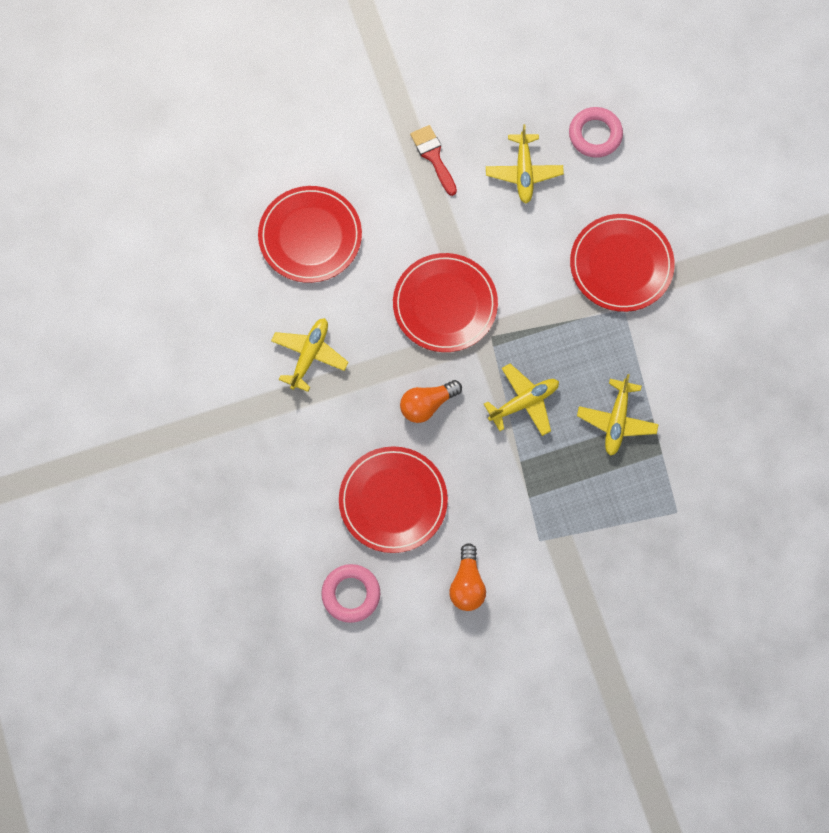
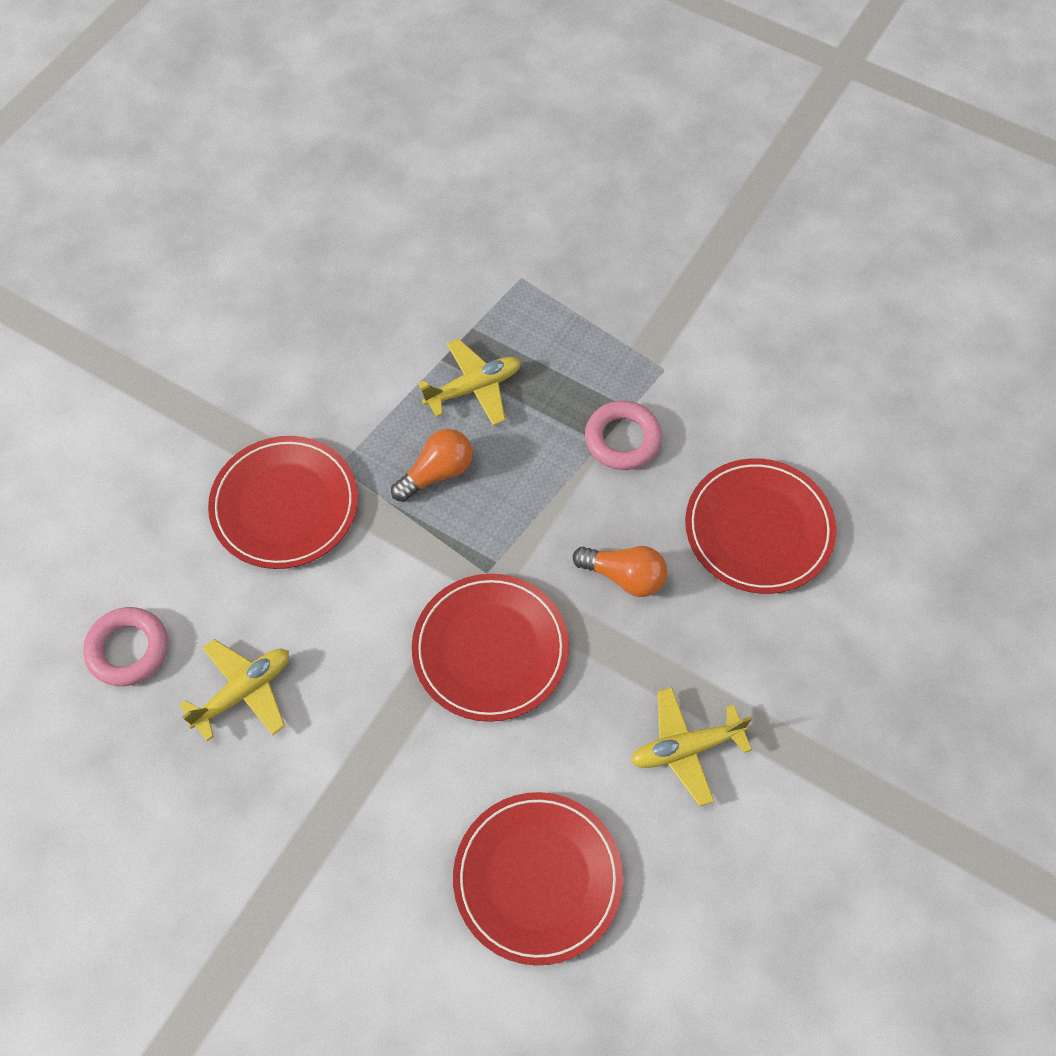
camera: 130 degrees left, 10 degrees down
pink ring [321,564,380,623] -> pink ring moved to [585,401,662,470]
red brush [410,125,457,196] -> none
orange light bulb [449,543,486,611] -> orange light bulb moved to [391,429,472,502]
yellow plane [484,364,559,436] -> none

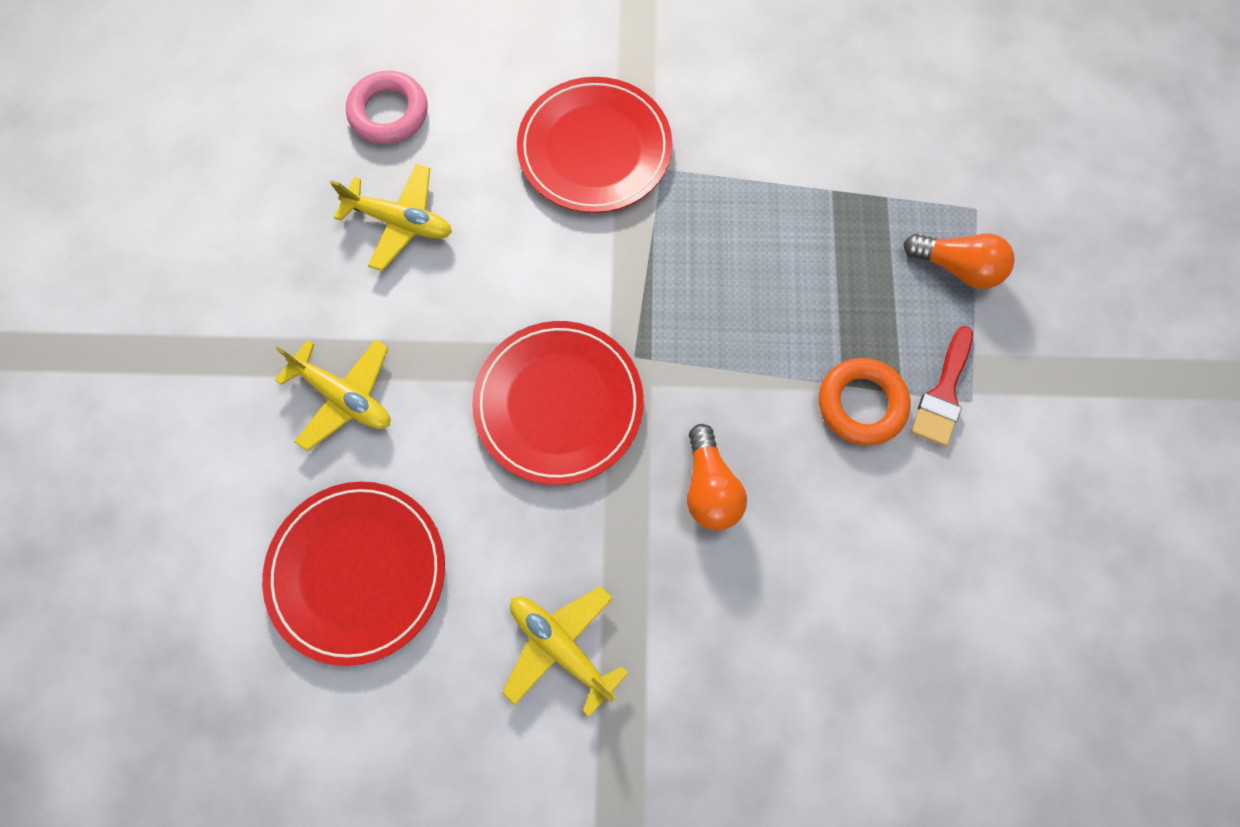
camera: 60 degrees right, 10 degrees up
orange light bulb [391,429,472,502] -> orange light bulb moved to [903,234,1015,289]
yellow plane [418,338,521,426] -> yellow plane moved to [275,339,390,451]
pink ring [585,401,662,470] -> orange ring [819,358,911,445]
red plate [685,458,836,594] -> none
none -> red brush [911,326,973,447]

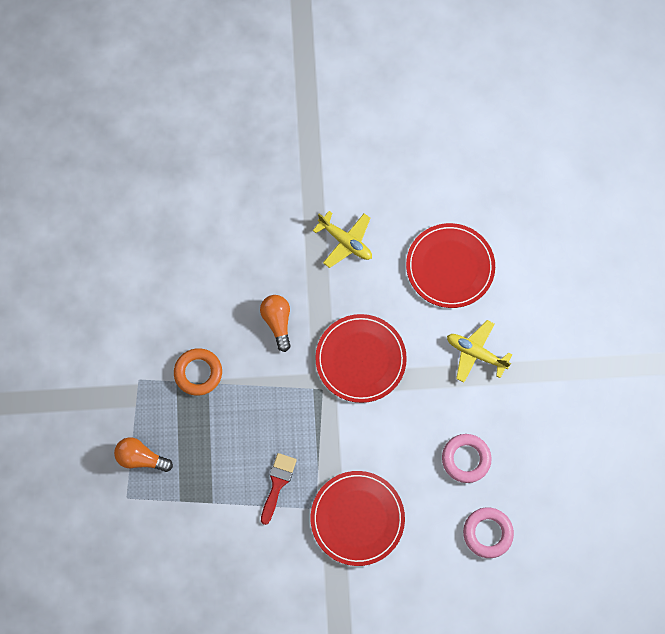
camera: 175 degrees right, 0 degrees up
yellow plane [330,164,452,271] -> pink ring [442,434,492,483]
red brush [911,326,973,447] -> red brush moved to [261,453,297,525]

